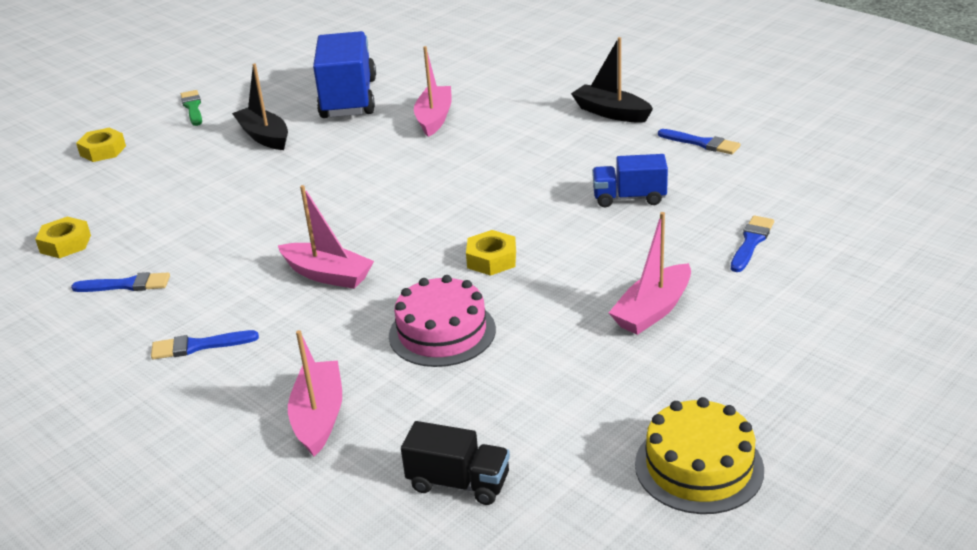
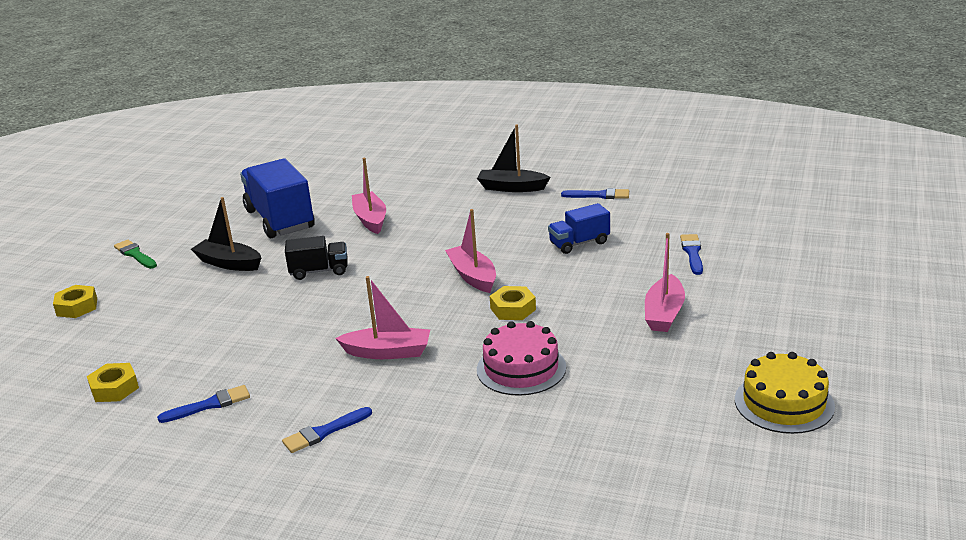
camera: 25 degrees left, 5 degrees down
pink boat [288,330,342,457] -> pink boat moved to [445,209,496,293]
black truck [401,421,510,505] -> black truck moved to [285,236,348,280]

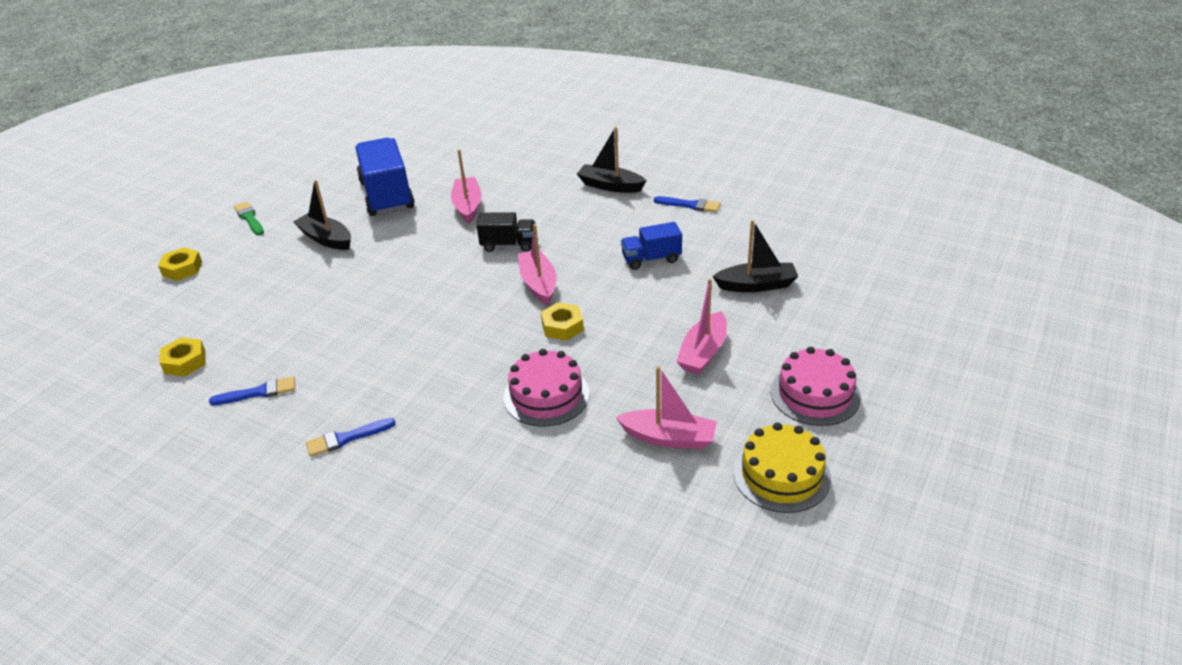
camera: 10 degrees right, 10 degrees up
black truck [285,236,348,280] -> black truck moved to [477,212,536,252]
pink boat [335,276,430,359] -> pink boat moved to [616,366,717,449]
blue brush [680,234,703,275] -> black boat [712,220,798,292]
none -> pink cake [771,347,861,426]

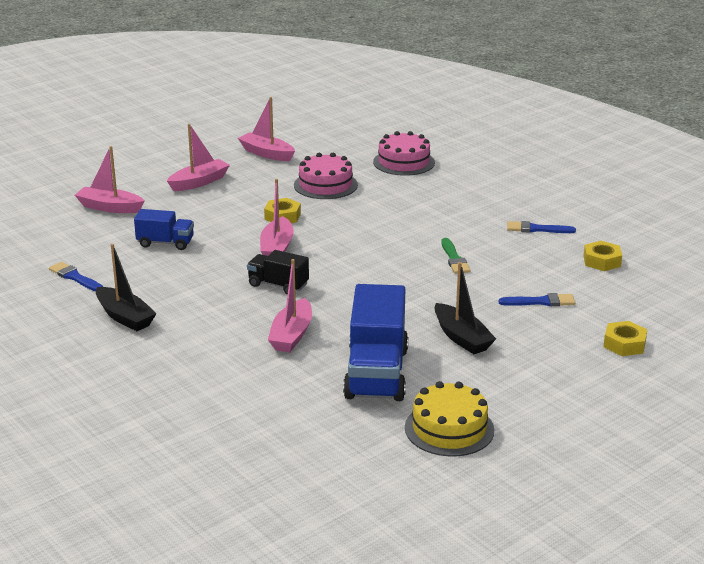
camera: 160 degrees left, 10 degrees down
green brush [234,201,264,235] -> green brush moved to [441,238,470,274]
blue brush [306,418,396,457] -> blue brush moved to [499,293,575,306]
black boat [712,220,798,292] -> pink boat [75,146,144,213]
yellow cake [733,422,831,513] -> yellow cake moved to [405,381,494,457]
pink cake [771,347,861,426] -> pink cake moved to [373,131,435,176]

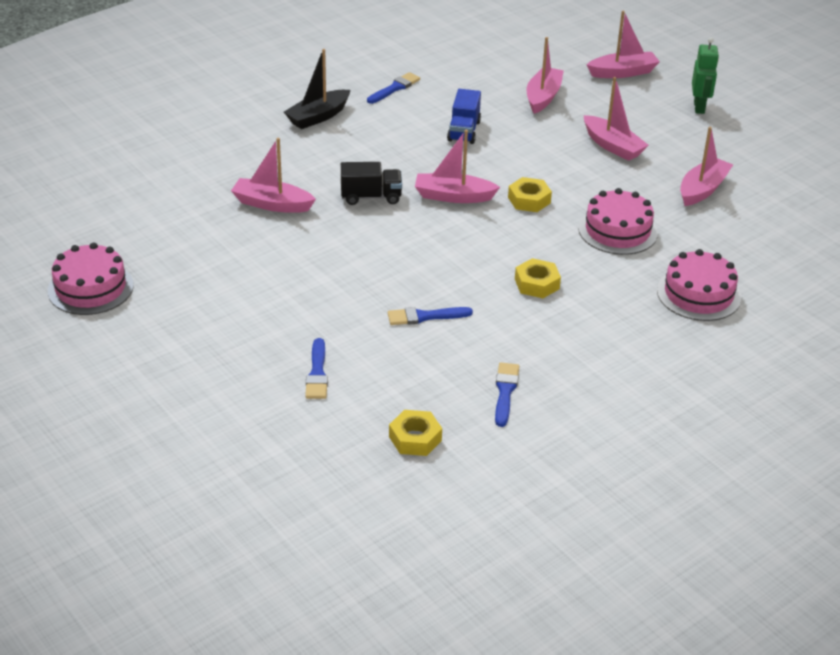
camera: 90 degrees right, 10 degrees up
black truck [247,250,309,295] -> black truck turned 60 degrees clockwise [341,162,402,205]
blue truck [343,284,408,401] -> none
yellow cake [405,381,494,457] -> pink cake [48,242,134,315]
black boat [434,262,496,354] -> none
green brush [441,238,470,274] -> blue brush [388,307,473,325]
yellow nut [603,321,647,356] -> yellow nut moved to [515,258,561,298]
none -> pink boat [587,11,660,78]
none -> green robot [692,37,719,114]

